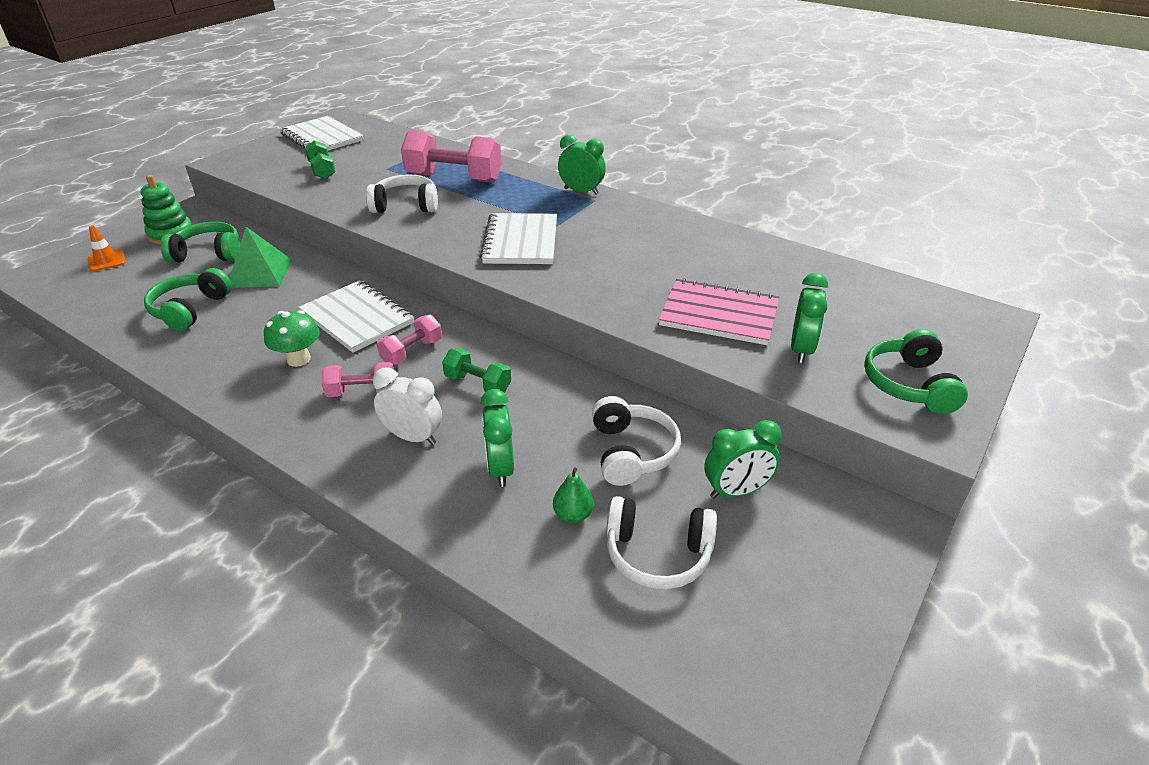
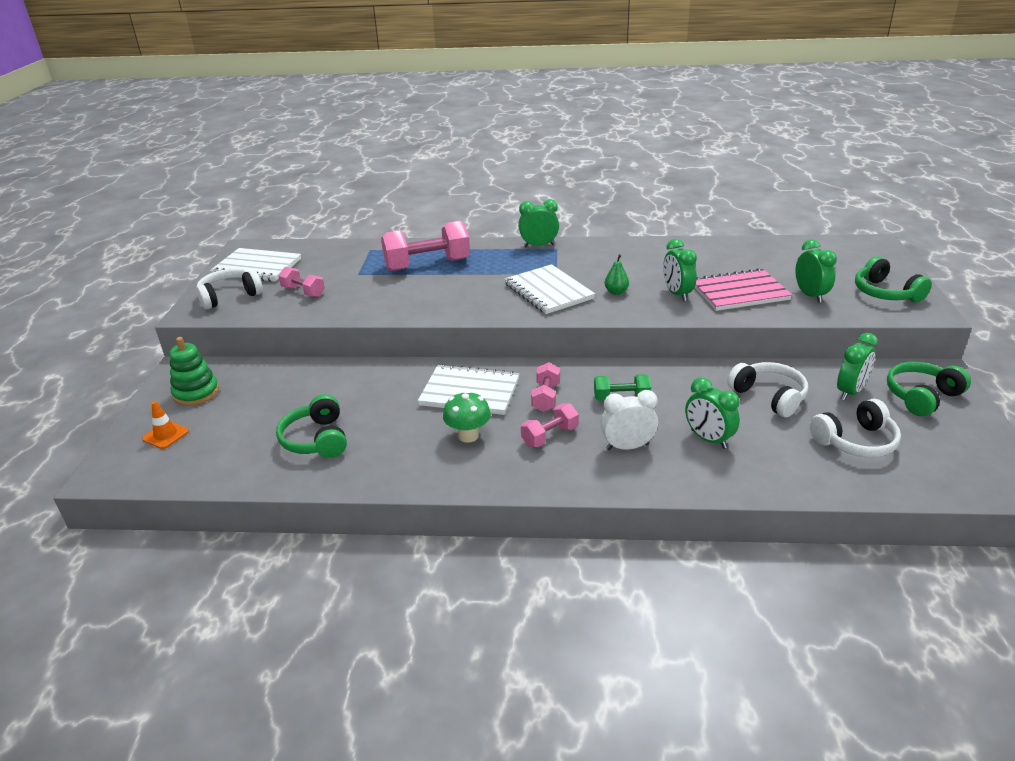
camera: 30 degrees left, 5 degrees down
green headphones [160,222,239,263] -> green headphones moved to [887,362,971,416]
green pyramid [229,227,292,288] -> none
green dumbbell [305,140,336,179] -> pink dumbbell [278,267,325,297]
white headphones [366,174,438,213] -> white headphones moved to [196,269,263,310]
green pear [553,467,594,523] -> green pear moved to [604,254,629,295]
none -> green clock [663,239,697,301]

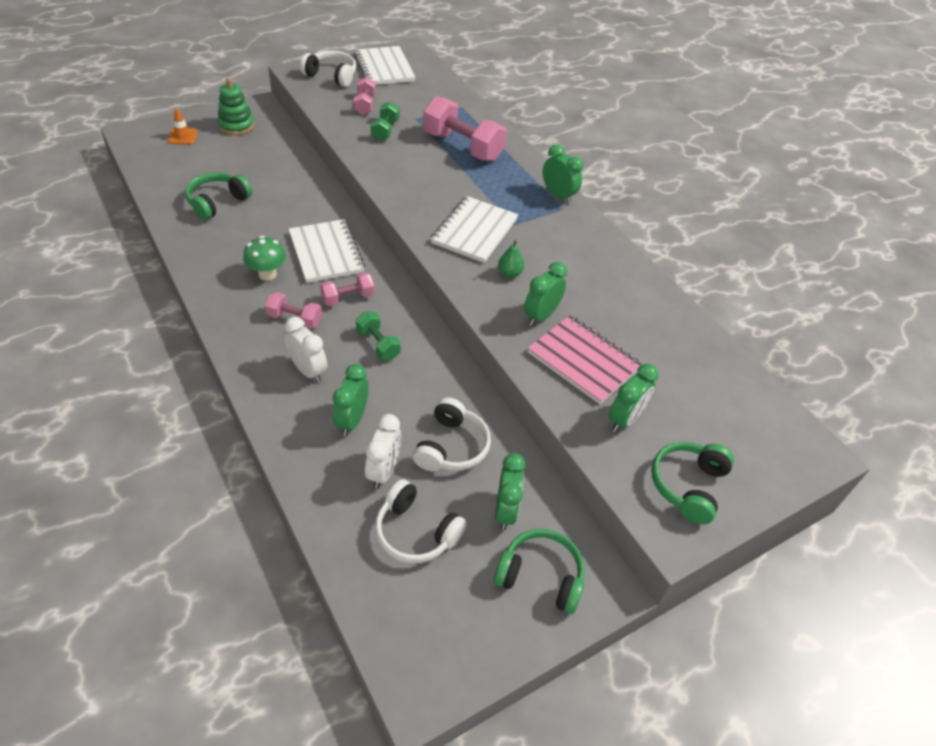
camera: 50 degrees right, 15 degrees up
green clock [837,333,878,400] -> green clock turned 90 degrees counterclockwise [495,453,526,530]
none -> white clock [365,414,401,488]
none -> green dumbbell [371,102,400,141]

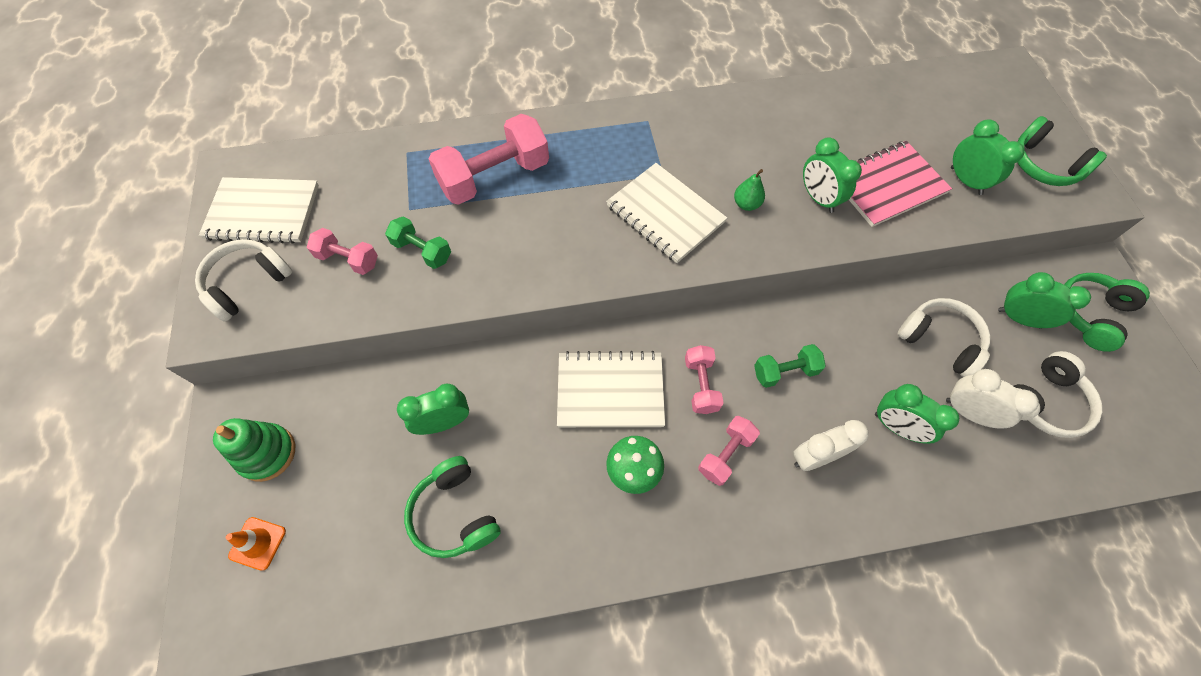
camera: 65 degrees left, 15 degrees up
green clock [543,144,583,204] -> green clock moved to [397,384,469,435]

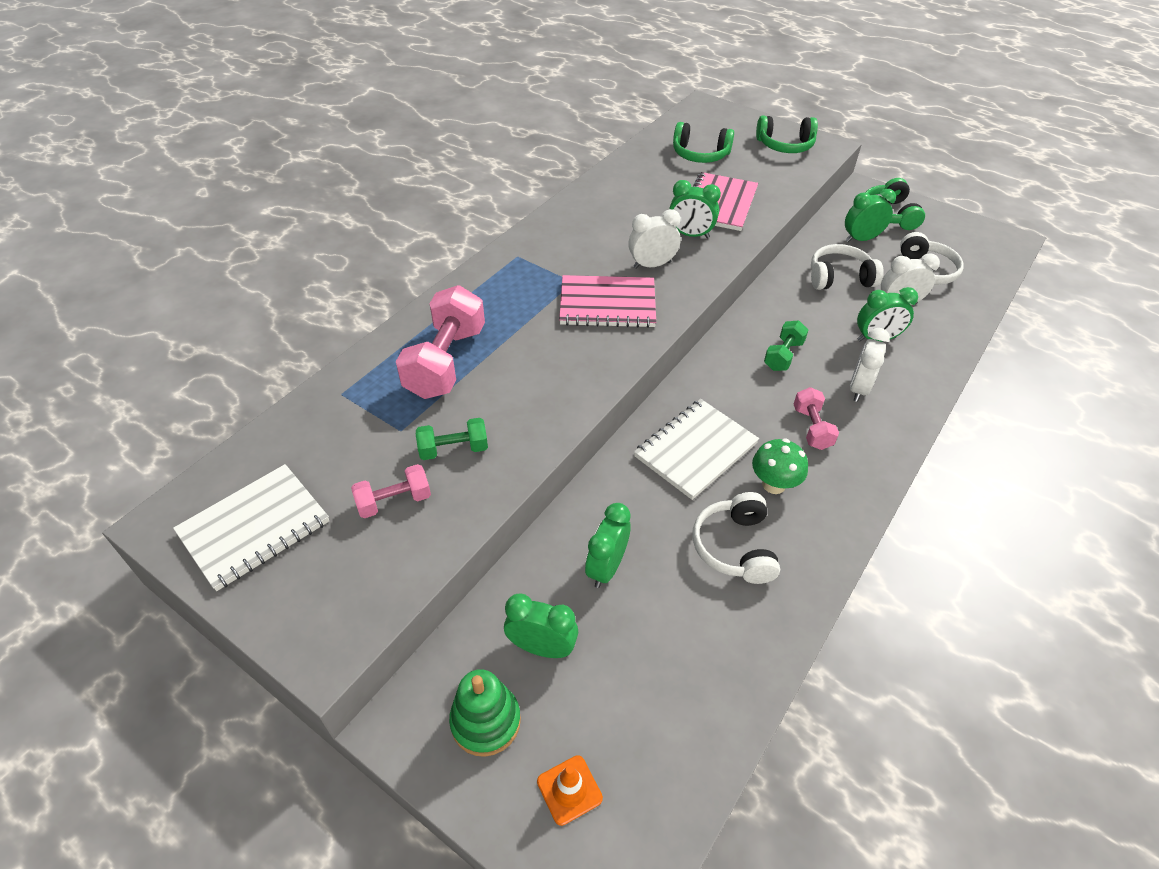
camera: 45 degrees left, 15 degrees down
white headphones [195,239,292,322] -> white headphones moved to [693,492,780,584]
green headphones [404,456,501,558] -> green headphones moved to [673,122,734,163]
white notebook [606,163,727,263] -> pink notebook [559,275,656,328]
pink dumbbell [685,345,723,414] -> none
green pear [734,169,765,211] -> white clock [628,209,681,269]
green clock [951,119,1024,195] -> green clock moved to [504,594,578,658]

